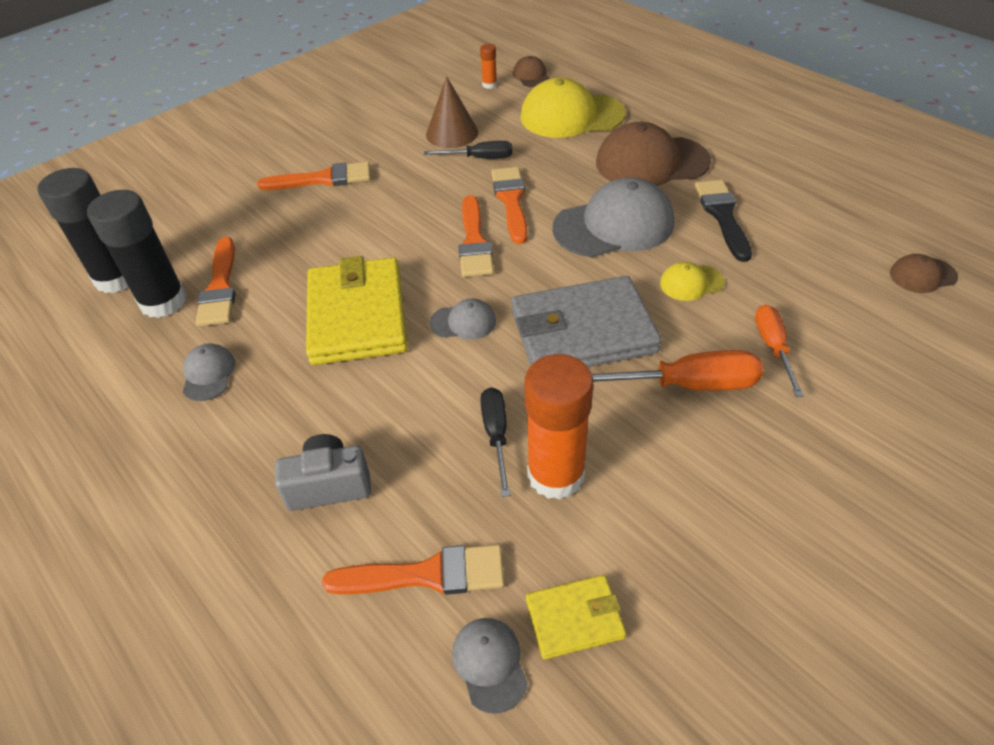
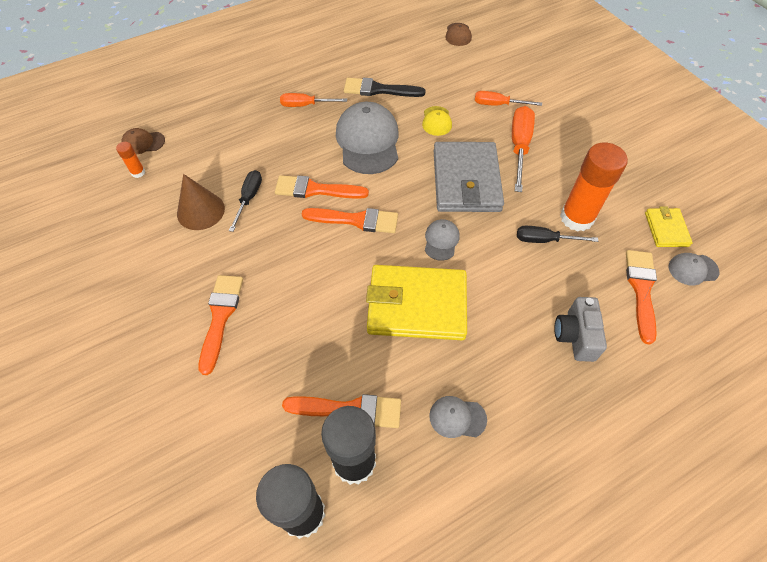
camera: 80 degrees left, 10 degrees up
yellow cap [520,77,626,138] -> none
brown cap [596,122,711,186] -> orange screwdriver [280,93,347,107]

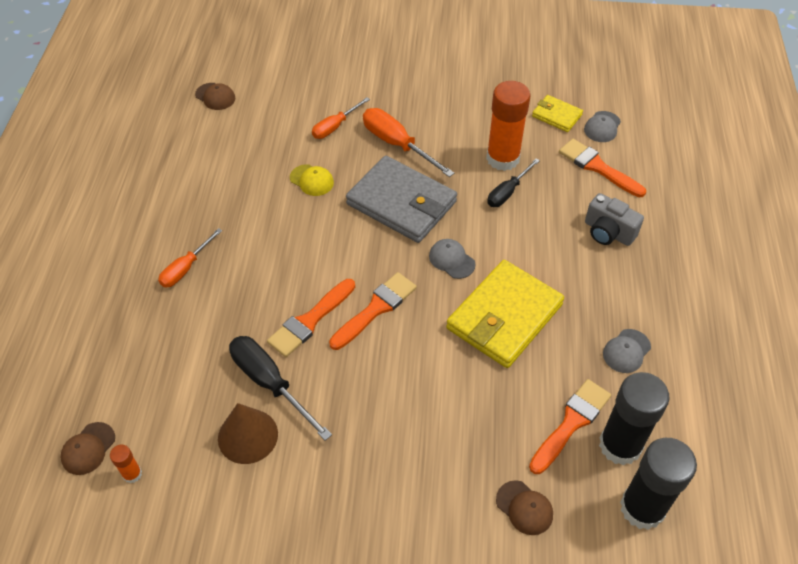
camera: 55 degrees left, 5 degrees down
orange brush [198,275,243,375] -> none
black screwdriver [229,170,262,232] -> black screwdriver [229,336,332,441], size x1.56
grey cap [336,102,399,174] -> none
black brush [344,78,426,97] -> none
none -> brown cap [496,480,553,535]

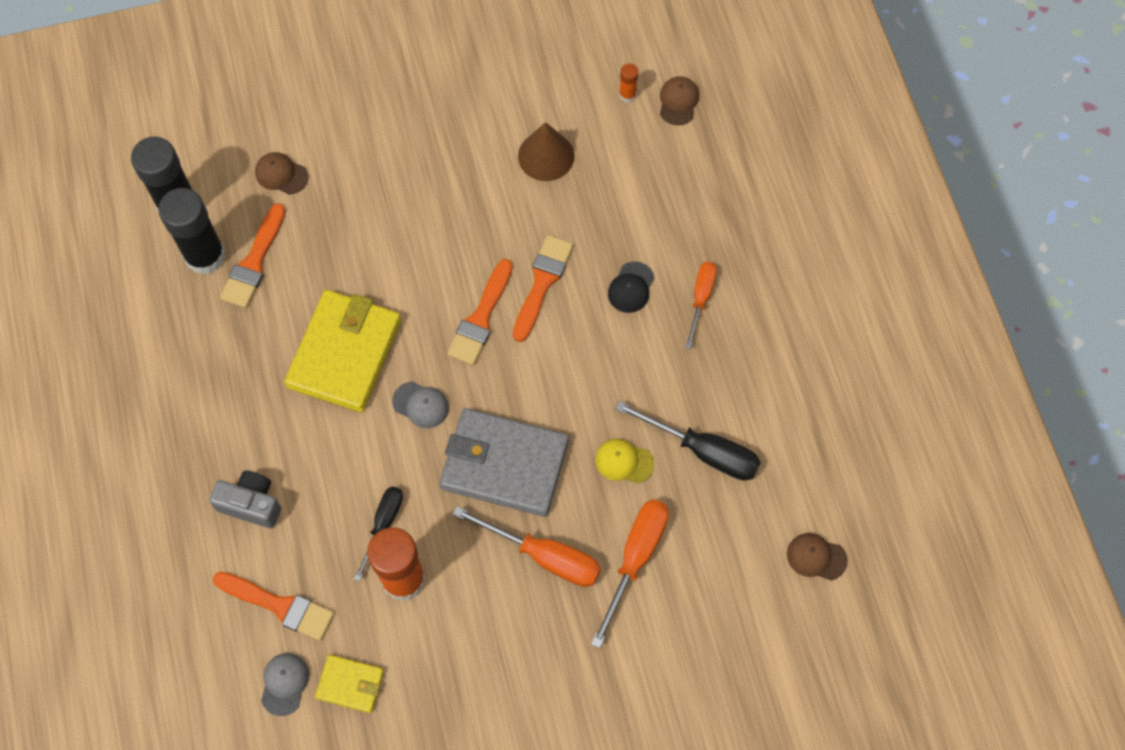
camera: 160 degrees right, 15 degrees up
black screwdriver [229,336,332,441] -> black screwdriver moved to [615,401,761,481]
orange screwdriver [312,97,370,139] -> orange screwdriver [591,499,669,648], size x1.56
grey cap [603,329,651,373] -> none
none -> black cap [608,262,654,313]

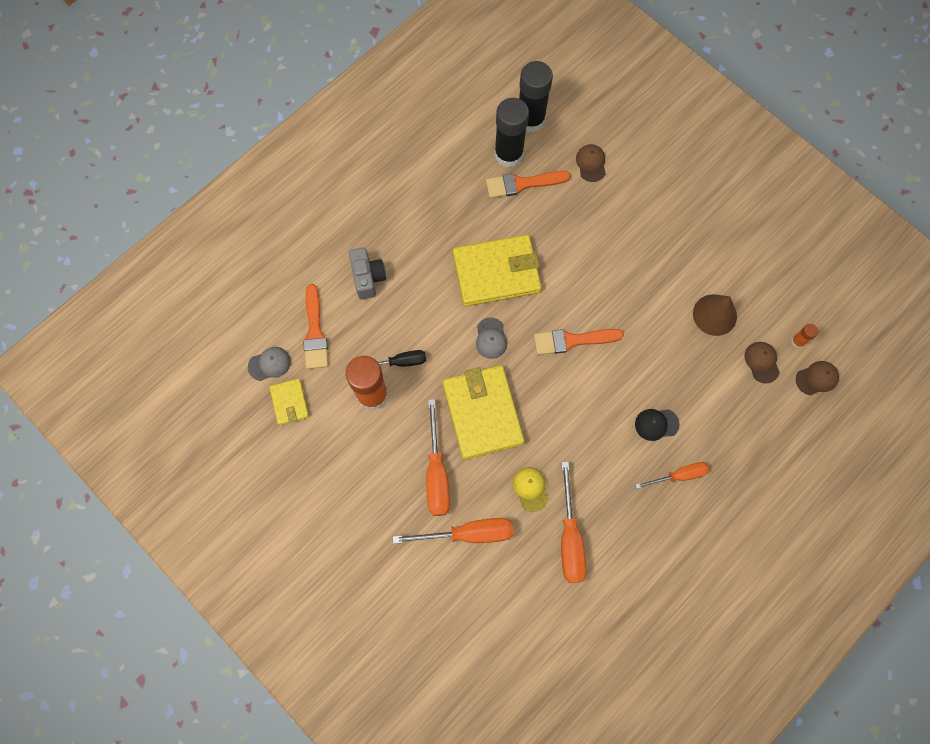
camera: 60 degrees right, 5 degrees up
grey wallet [440,408,569,517] -> yellow wallet [443,365,524,460]
orange brush [513,235,573,342] -> none
black screwdriver [615,401,761,481] -> orange screwdriver [561,461,586,583]
brown cap [787,533,848,581] -> brown cap moved to [744,342,780,383]

